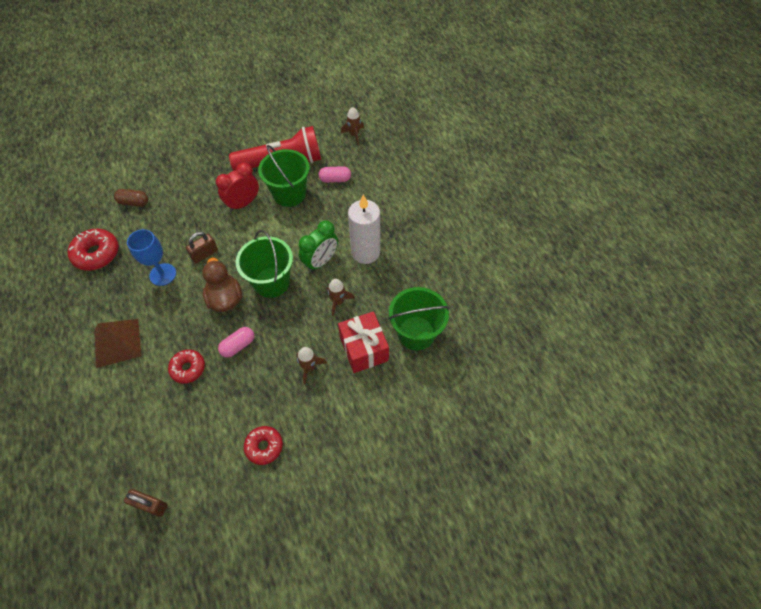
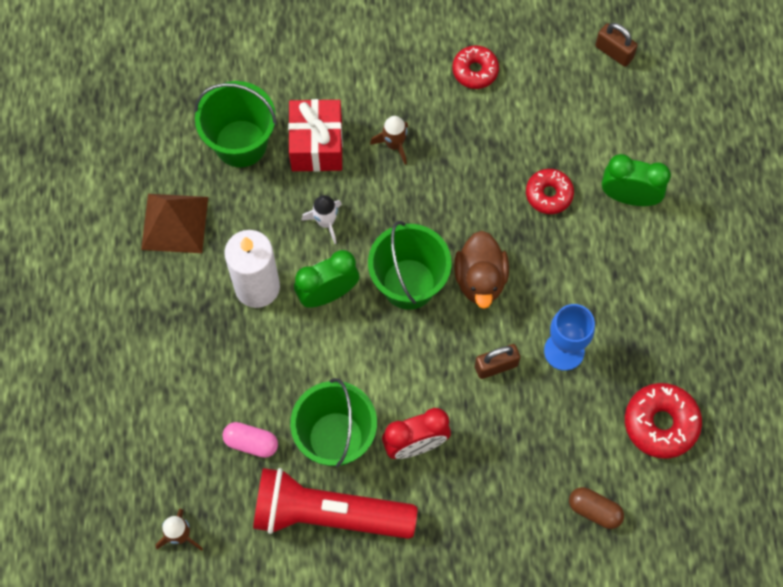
camera: 160 degrees left, 10 degrees up
brown pyramid [94,319,141,368] -> brown pyramid moved to [141,194,208,253]
pink capsule [218,327,254,358] -> none
brown rocket [327,279,355,316] -> white rocket [301,195,342,244]
none -> green clock [602,154,671,206]

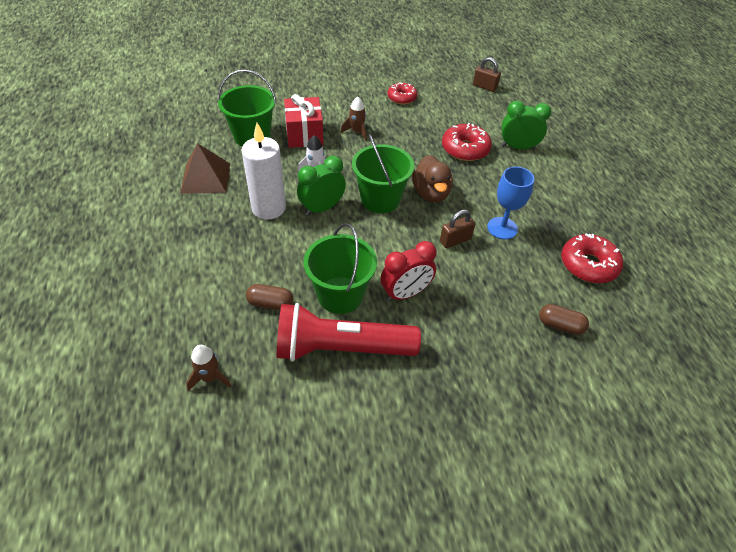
camera: 10 degrees left, 20 degrees down
pink capsule [223,422,278,458] -> brown capsule [246,284,293,310]
red donut [526,169,574,214] -> red donut [442,123,492,161], size x1.51

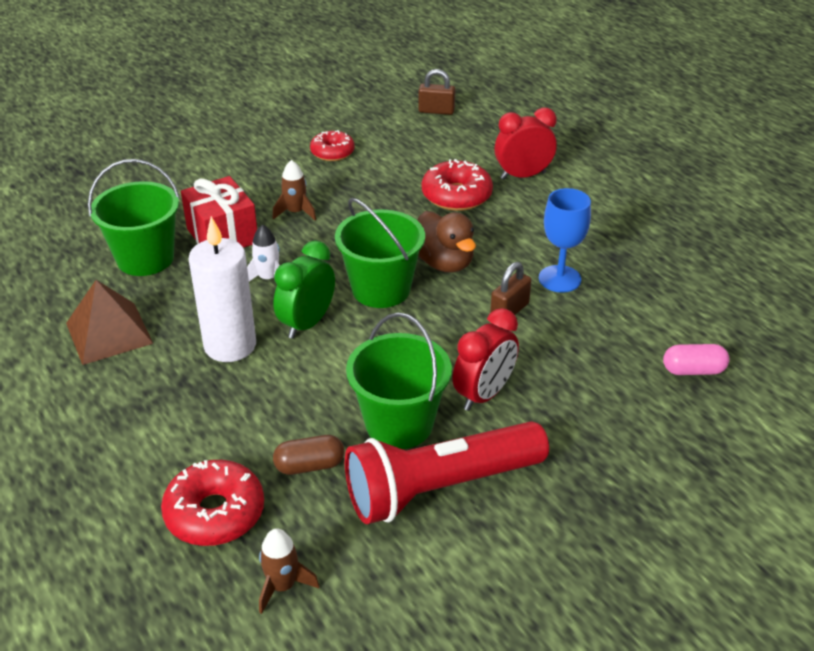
camera: 20 degrees left, 10 degrees down
green clock [501,101,551,150] -> red clock [495,108,557,180]
brown capsule [539,304,589,335] -> pink capsule [663,344,730,375]
red donut [561,233,623,283] -> red donut moved to [161,460,264,546]

